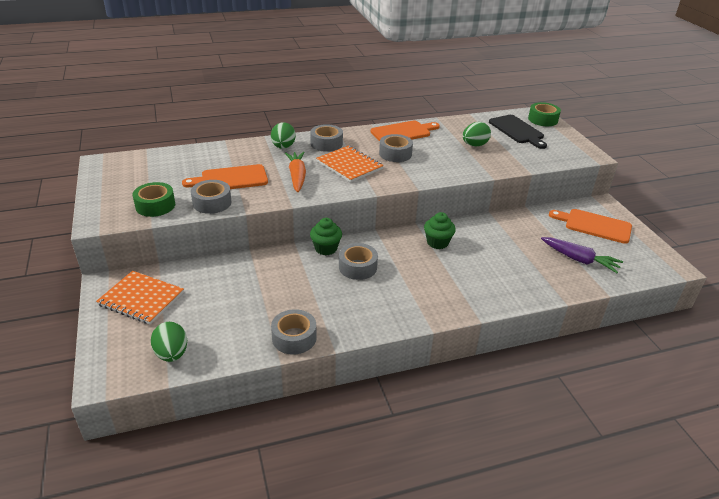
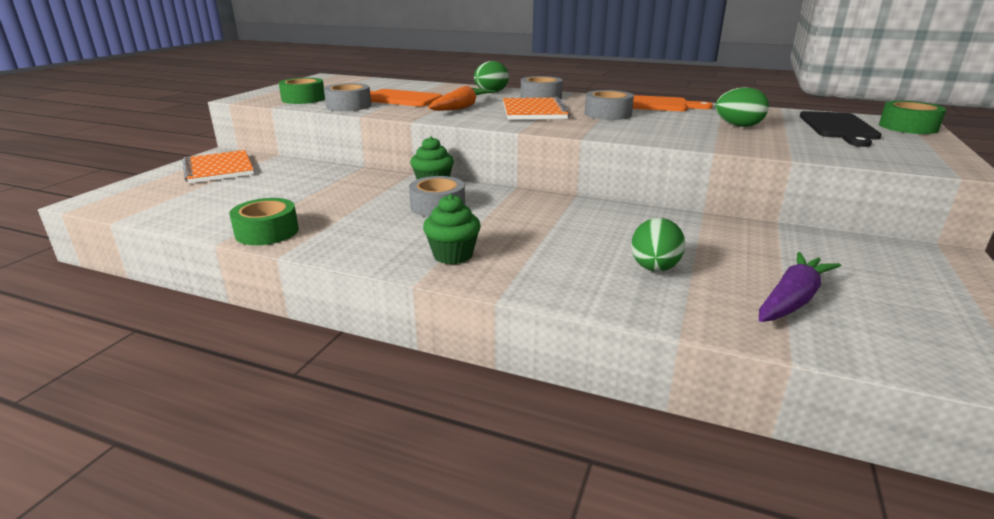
camera: 40 degrees right, 10 degrees down
green egg [151,322,187,362] -> green egg moved to [631,218,685,272]
grey tape [271,309,317,354] -> green tape [229,198,299,245]
green cupcake [424,212,456,249] -> green cupcake moved to [423,194,481,264]
purple carrot [541,237,623,273] -> purple carrot turned 120 degrees counterclockwise [759,252,841,322]
orange cutting board [549,209,632,244] -> none

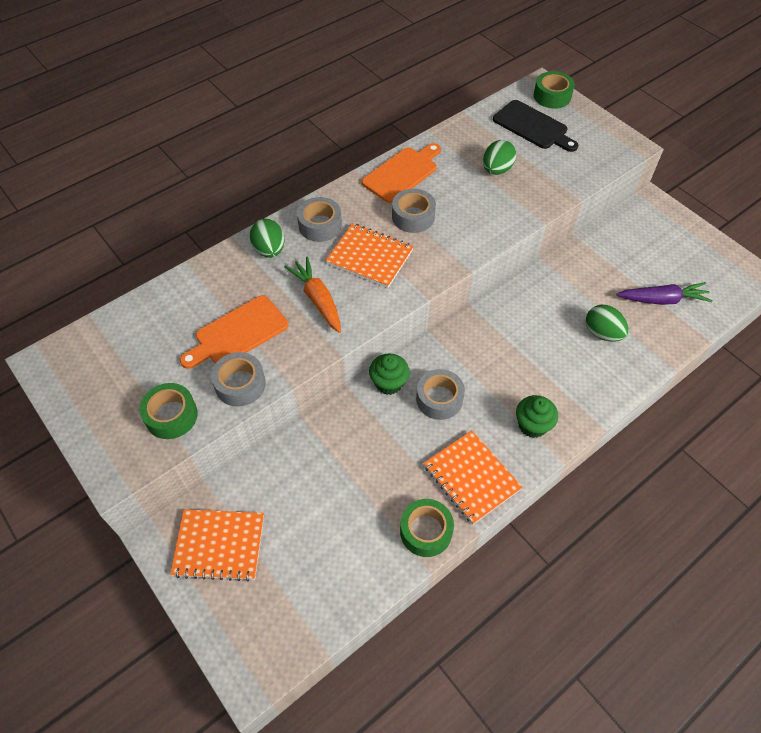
camera: 60 degrees left, 30 degrees up
purple carrot [759,252,841,322] -> purple carrot turned 105 degrees clockwise [616,282,713,305]
none -> orange notebook [423,430,523,524]

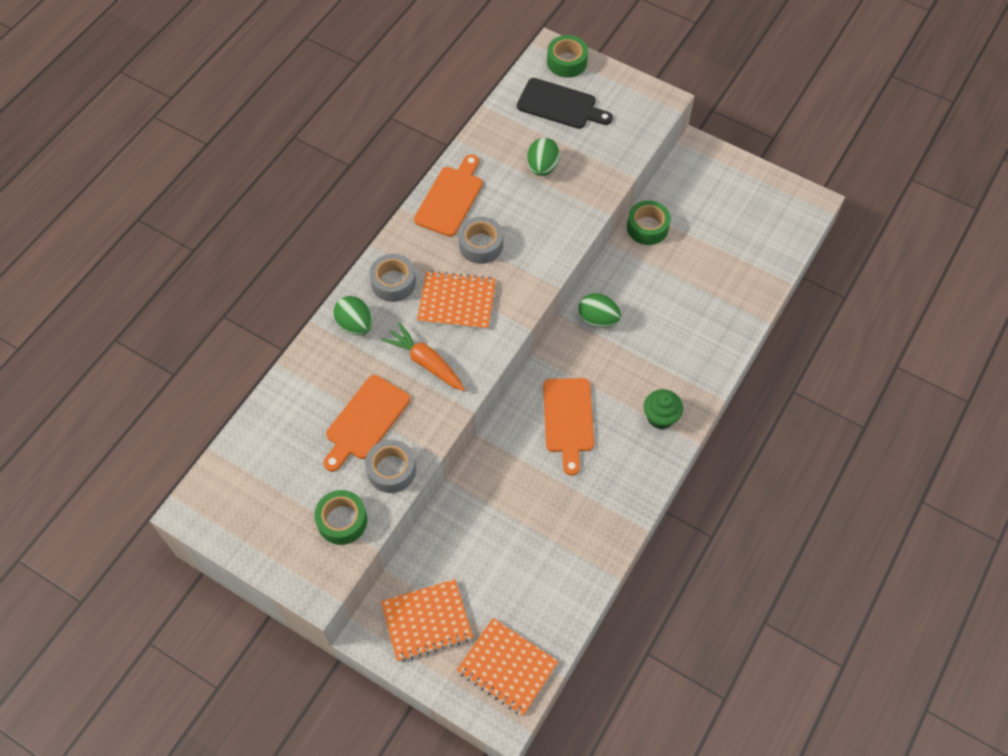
camera: 20 degrees left, 5 degrees up
green cupcake [369,354,410,395] -> none
green tape [400,499,454,557] -> green tape moved to [627,200,671,245]
grey tape [416,369,465,420] -> orange cutting board [543,378,594,476]
orange notebook [423,430,523,524] -> orange notebook moved to [457,618,558,716]
green egg [586,305,629,342] -> green egg moved to [579,293,621,327]
purple carrot [616,282,713,305] -> none

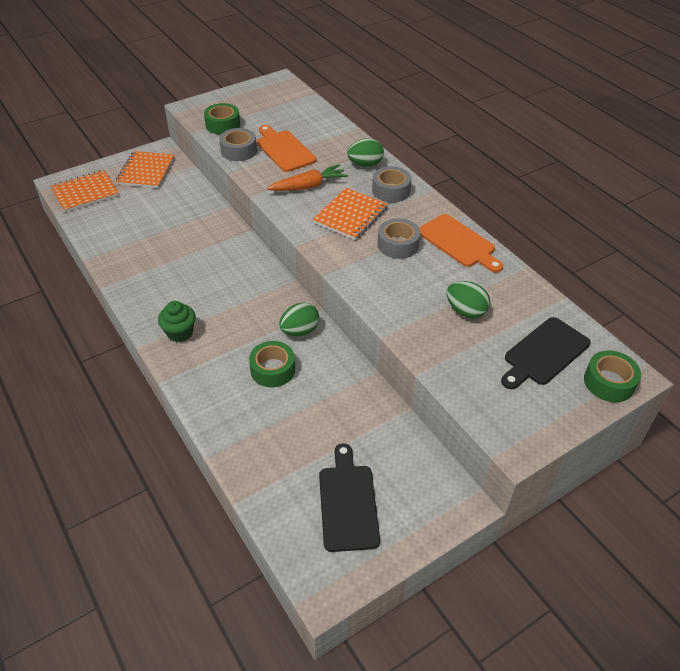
camera: 115 degrees right, 15 degrees down
orange cutting board [543,378,594,476] -> none
green tape [627,200,671,245] -> green tape moved to [249,341,295,387]
none -> black cutting board [319,443,380,552]

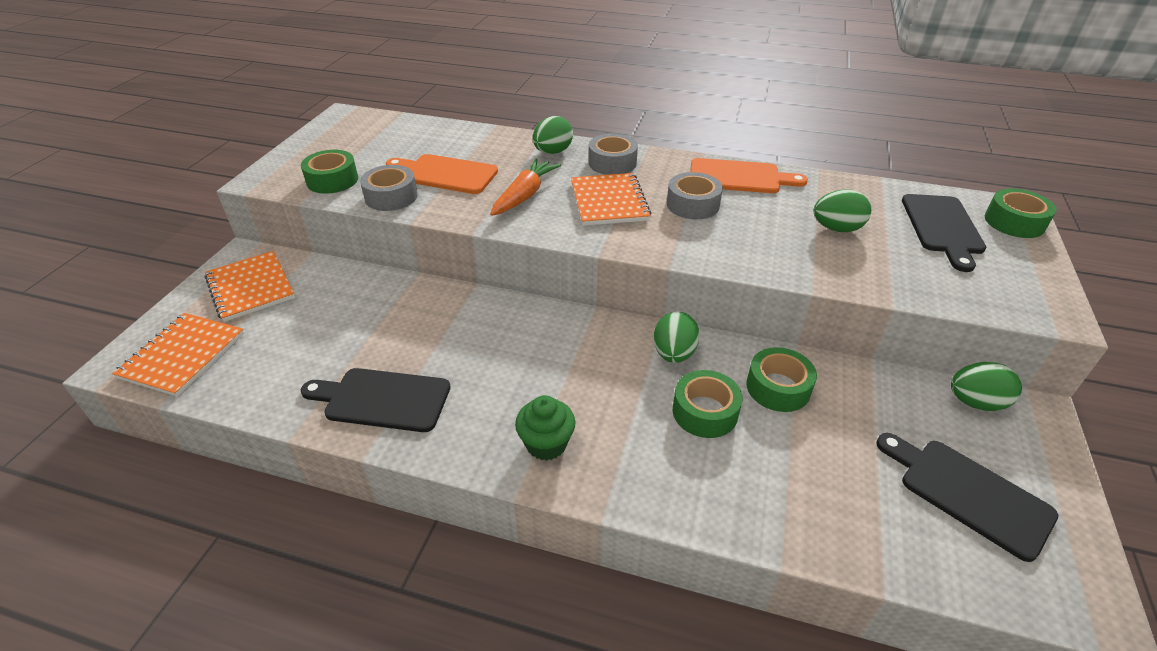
camera: 40 degrees left, 5 degrees down
none -> black cutting board [301,368,451,432]
none -> green tape [746,347,817,412]
none -> green egg [951,362,1022,411]

